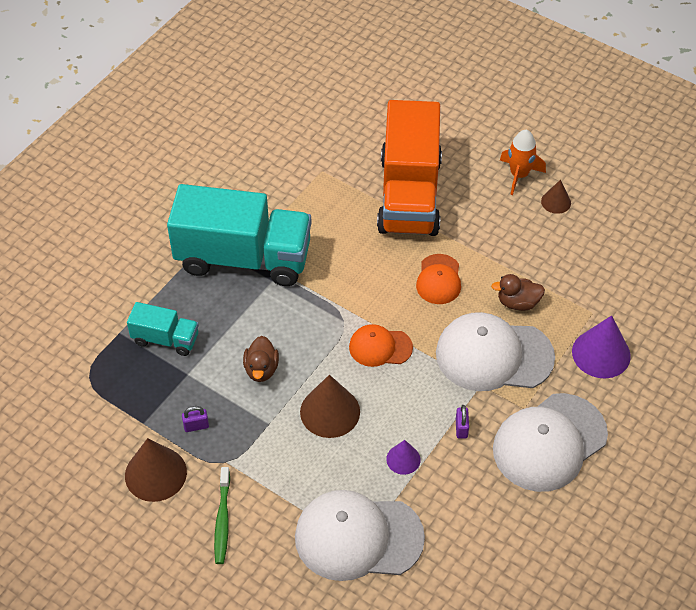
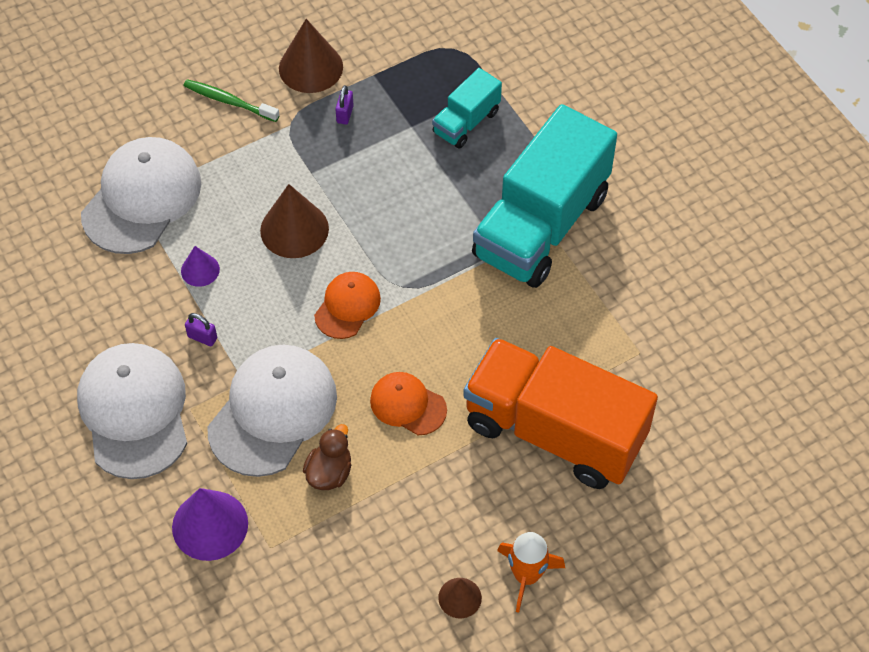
camera: 115 degrees right, 5 degrees up
brown duck [243,336,279,382] -> none

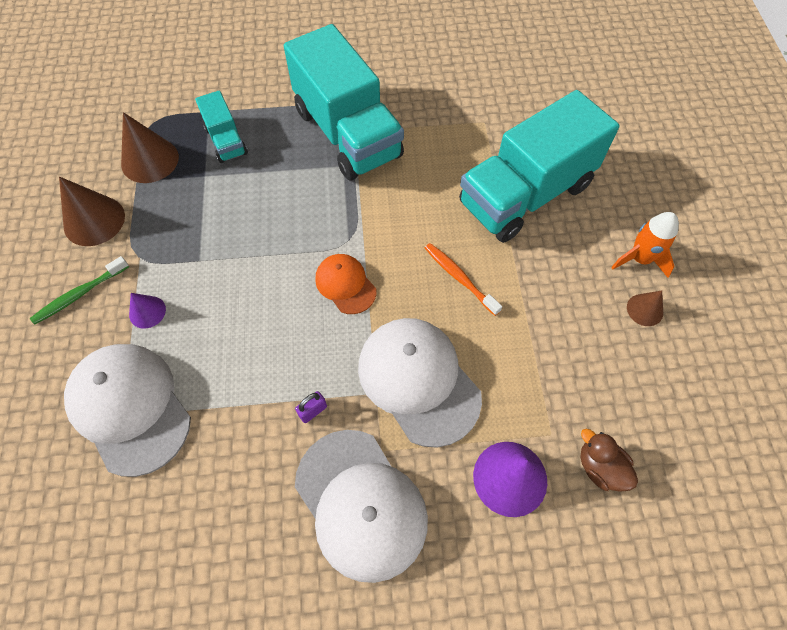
camera: 65 degrees left, 5 degrees up
white cap [77,343,187,479] -> white cap turned 135 degrees counterclockwise [295,430,428,583]
purple cone [181,246,220,287] -> purple cone moved to [129,293,166,329]
brown cone [260,184,329,258] -> brown cone moved to [121,112,179,183]
brown duck [303,424,351,490] -> brown duck moved to [580,429,638,492]
purple padlock [335,85,354,125] -> none
orange cap [370,372,447,435] -> orange toothbrush [425,243,502,316]
orange truck [463,338,658,489] -> turquoise truck [459,90,620,243]

